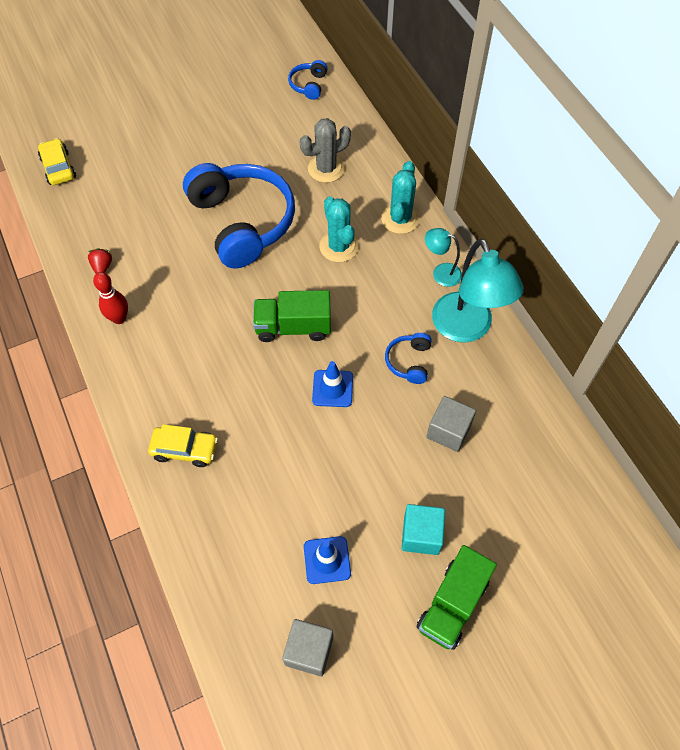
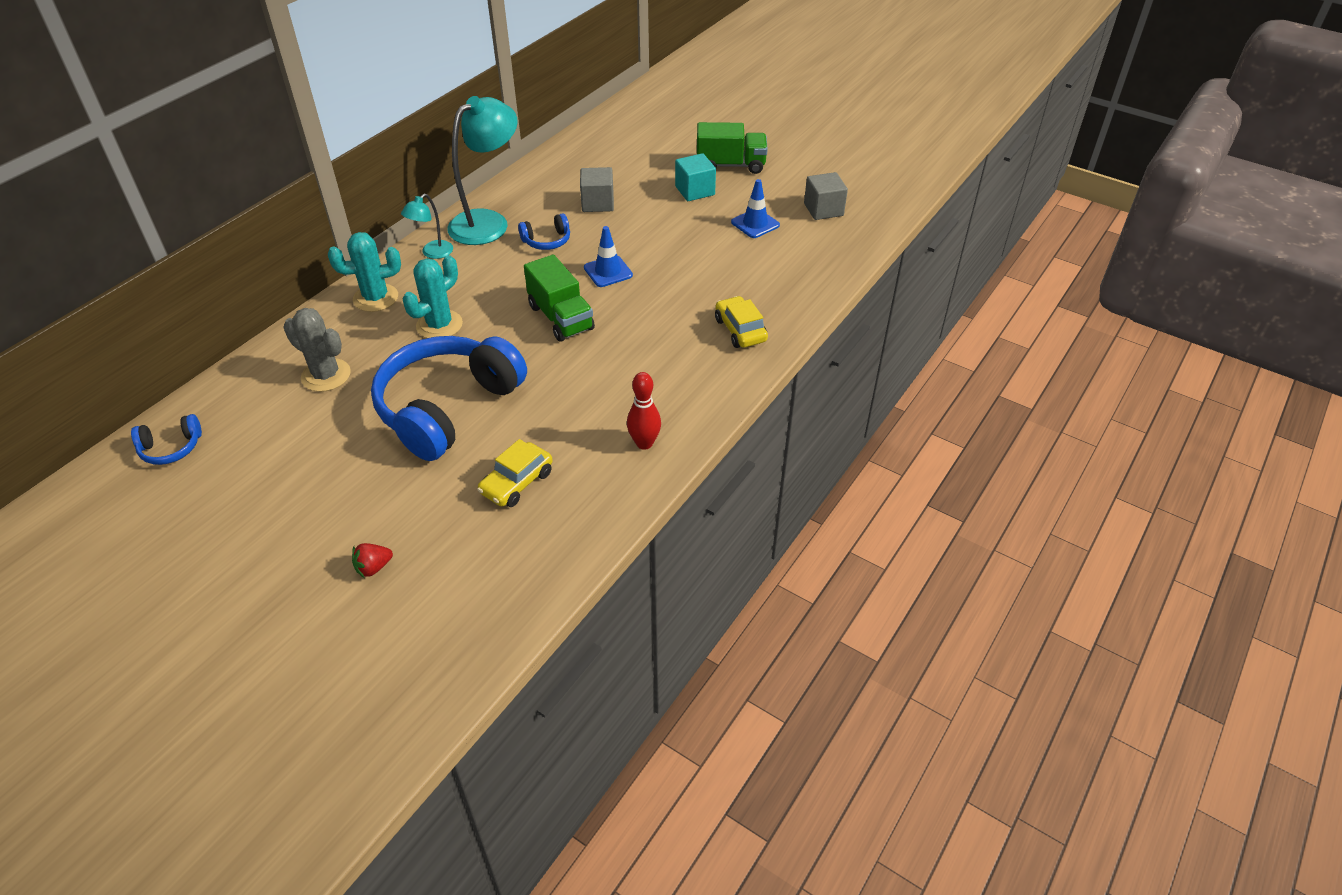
camera: 120 degrees left, 15 degrees down
yellow car [38,138,76,185] -> yellow car moved to [477,439,553,507]
red strawberry [88,248,112,273] -> red strawberry moved to [352,543,393,578]
turquoise lamp [425,228,462,287] -> turquoise lamp turned 45 degrees clockwise [401,194,453,259]

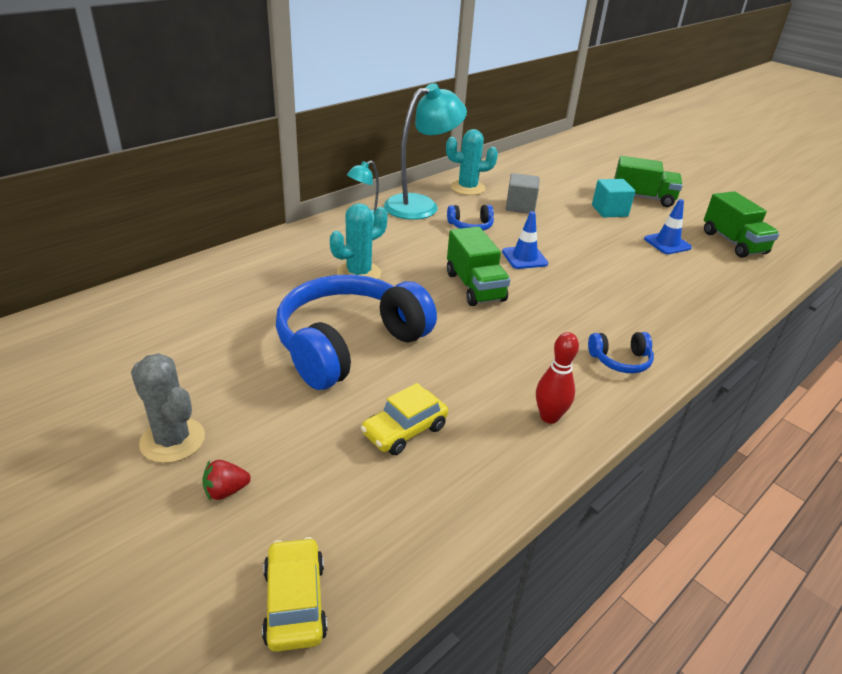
camera: 10 degrees right, 10 degrees down
blue headphones [131,414,202,465] -> blue headphones moved to [588,332,654,373]
grey cactus [283,308,351,392] -> grey cactus moved to [131,353,205,463]
turquoise cactus [328,232,401,312] -> turquoise cactus moved to [446,129,498,195]
yellow car [715,296,768,348] -> yellow car moved to [262,537,328,652]
grey cube [804,172,848,220] -> green truck [704,191,779,258]

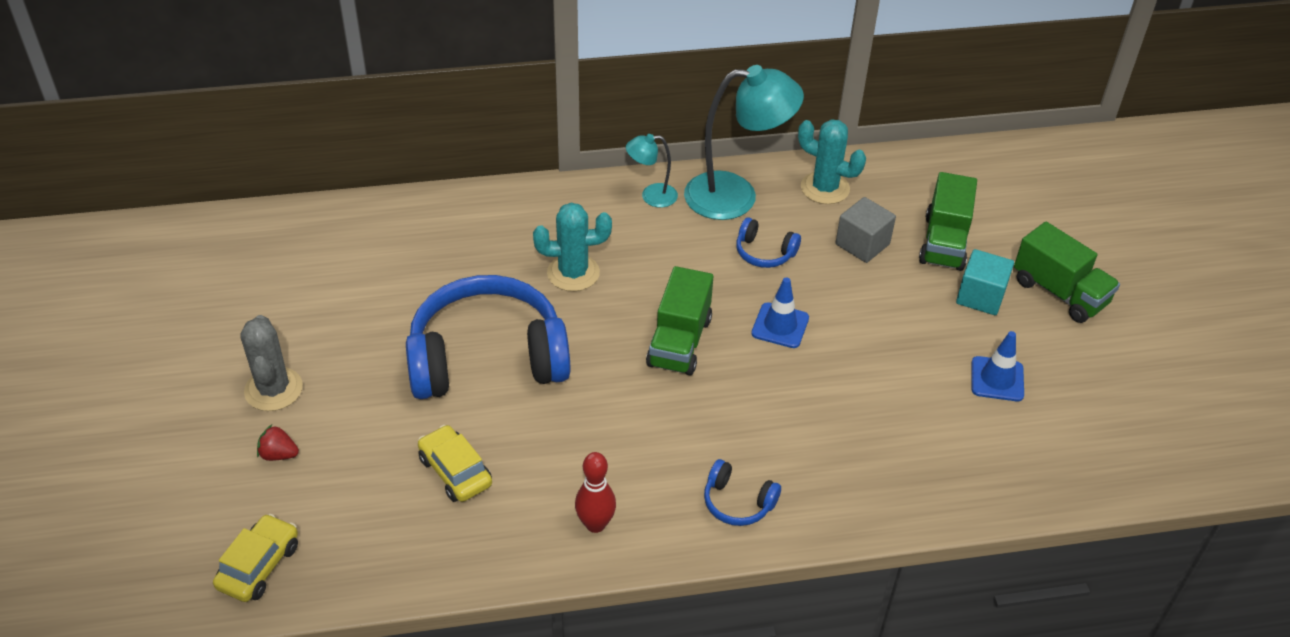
camera: 35 degrees right, 10 degrees up
yellow car [361,383,448,455] -> yellow car turned 60 degrees clockwise [418,425,492,502]
green truck [704,191,779,258] -> green truck moved to [919,172,977,271]

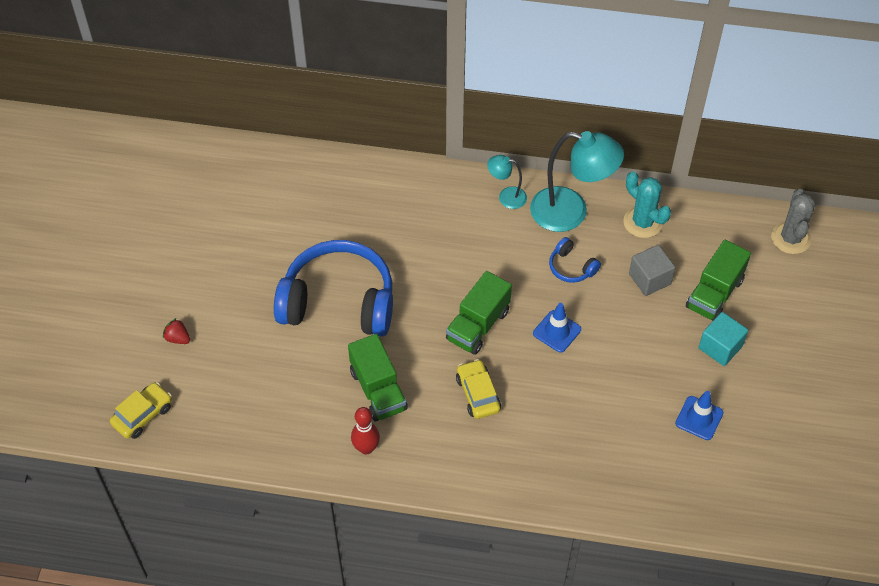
camera: 20 degrees right, 10 degrees up
grey cactus [240,315,303,411] -> grey cactus moved to [771,189,815,254]
yellow car [418,425,492,502] -> yellow car moved to [456,359,501,419]
turquoise cactus [533,203,612,291] -> none
blue headphones [704,459,781,526] -> none
green truck [1014,222,1120,323] -> green truck moved to [348,334,408,421]

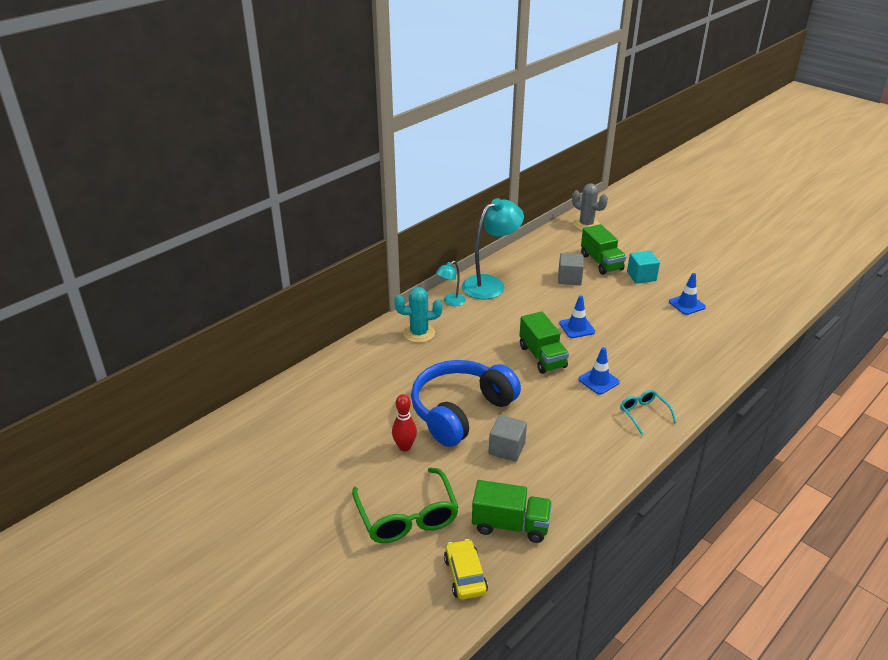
camera: 55 degrees left, 20 degrees down
red strawberry [163,318,190,344] -> green glasses [352,467,459,543]
green truck [348,334,408,421] -> green truck moved to [472,480,552,543]
red bowling pin [351,407,380,455] -> red bowling pin moved to [392,394,417,451]
yellow car [456,359,501,419] -> blue traffic cone [578,347,620,395]
blue headphones [549,237,601,283] -> none
turquoise cactus [623,171,671,238] -> turquoise cactus moved to [395,287,442,343]
none -> grey cube [489,415,527,462]
none -> turquoise glasses [620,390,676,435]

